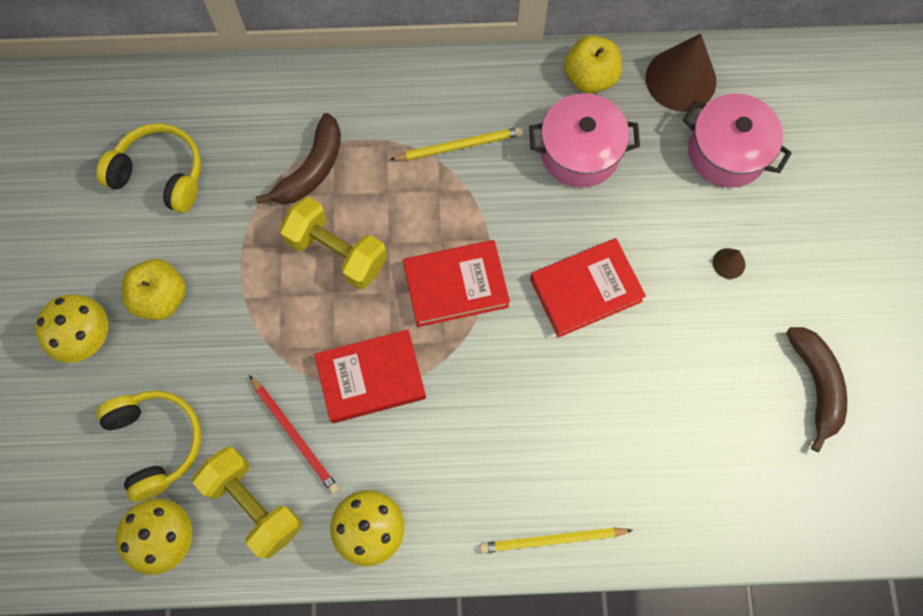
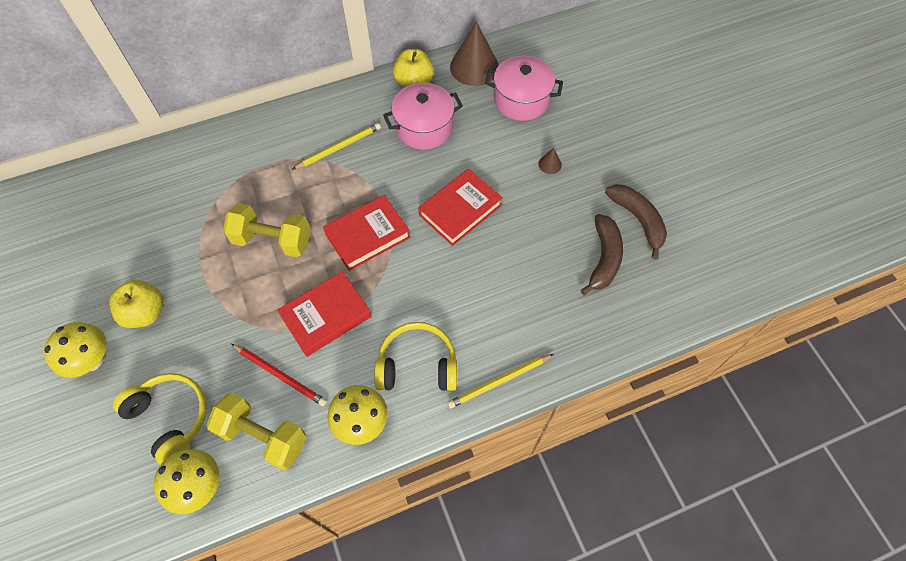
camera: 20 degrees left, 10 degrees down
yellow headphones [96,123,201,213] -> yellow headphones moved to [374,322,457,391]
brown banana [256,113,341,204] -> brown banana moved to [581,214,623,295]

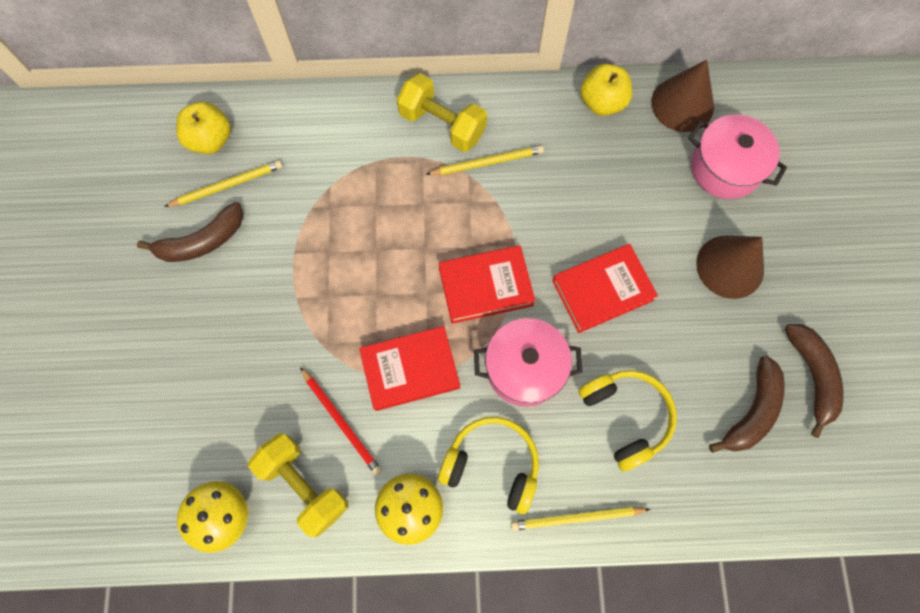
camera: 20 degrees right, 10 degrees up
yellow mushroom [44,322,107,378] -> none
yellow apple [109,280,163,328] -> yellow apple moved to [176,102,231,154]
yellow headphones [113,373,207,465] -> yellow headphones moved to [578,370,677,471]
yellow dumbbell [223,203,311,257] -> yellow dumbbell moved to [397,73,487,152]
pink pot [383,83,463,150] -> pink pot moved to [474,318,583,407]
brown cone [538,148,562,174] -> brown cone [696,235,764,299], size x2.30
none -> brown banana [137,202,243,262]
none -> yellow pencil [164,160,283,207]

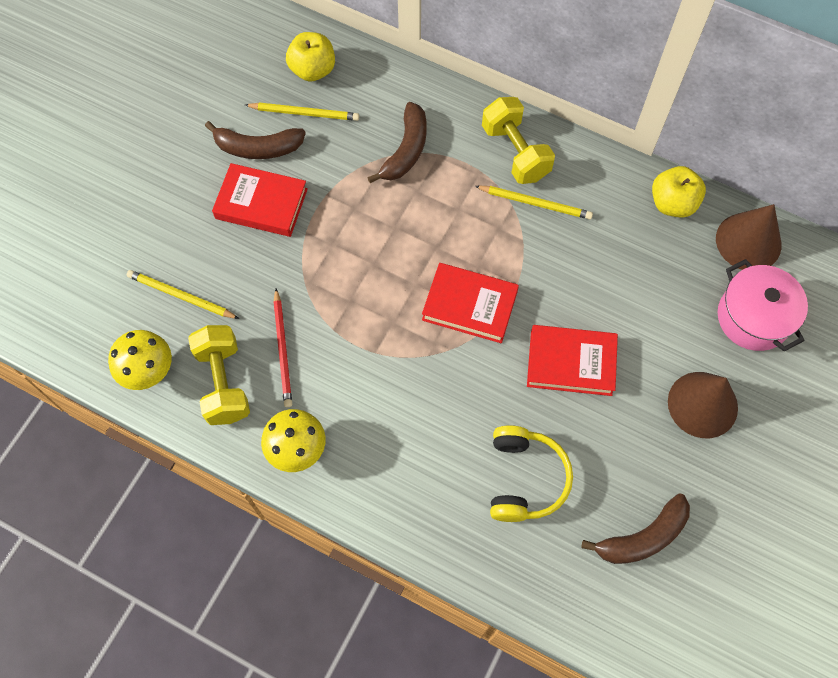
camera: 30 degrees right, 5 degrees down
red book [359,326,460,411] -> red book moved to [212,163,308,237]
yellow headphones [438,417,539,514] -> none
pink pot [474,318,583,407] -> none
yellow pencil [511,507,650,531] -> yellow pencil moved to [127,270,239,319]
brown banana [785,324,843,438] -> brown banana moved to [367,102,427,183]

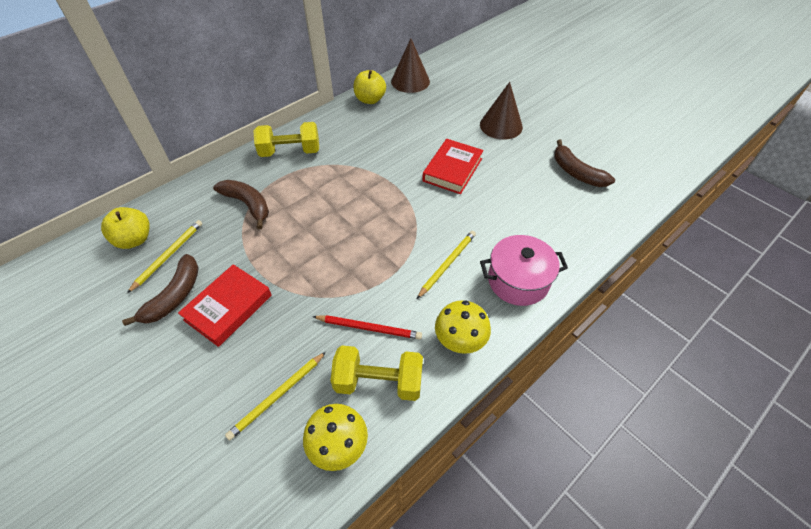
camera: 70 degrees left, 15 degrees down
red book [422,263,519,343] -> none
yellow pencil [475,186,593,220] -> yellow pencil moved to [417,231,476,299]
yellow headphones [490,425,573,522] -> none
brown banana [581,493,690,564] -> brown banana turned 150 degrees clockwise [554,139,615,187]
pink pot [717,259,808,352] -> pink pot moved to [480,235,568,306]

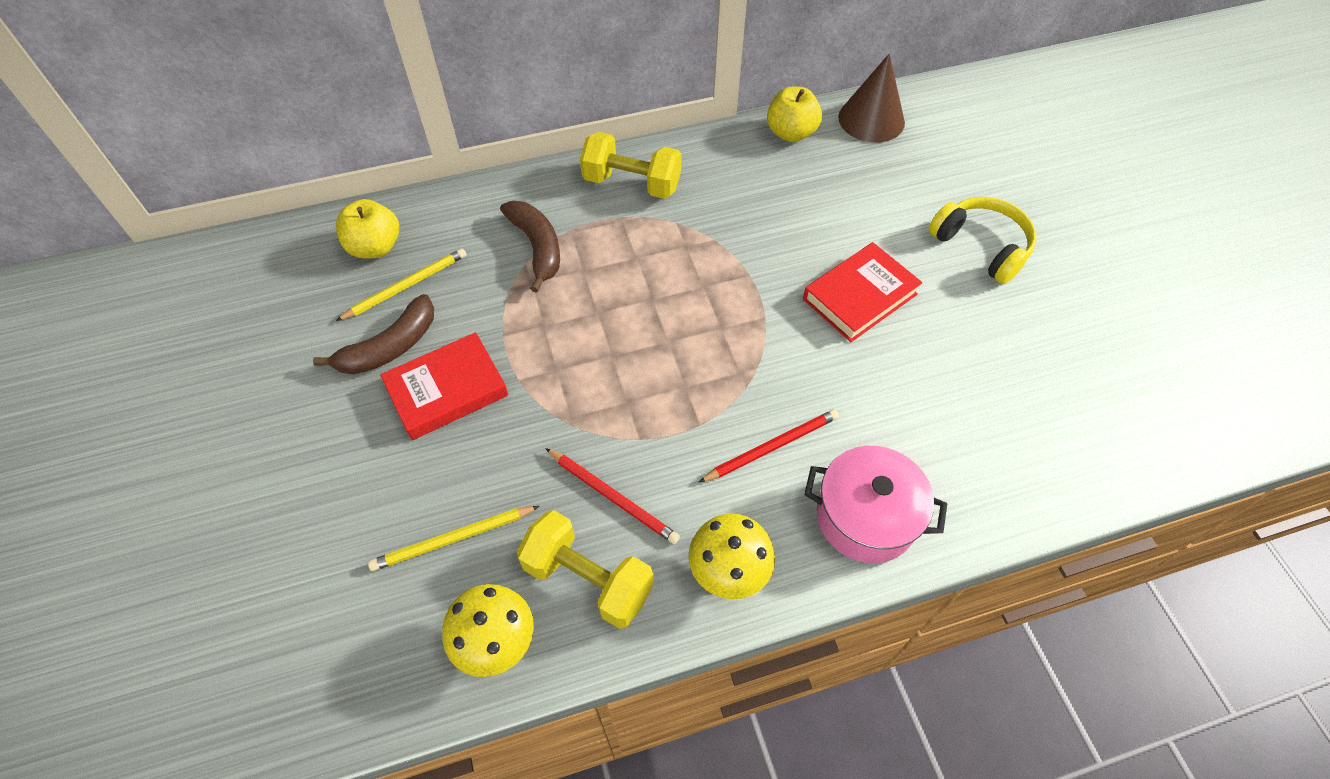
camera: 25 degrees right, 5 degrees up
yellow pencil [417,231,476,299] -> red pencil [699,409,839,482]
brown cone [480,82,523,140] -> yellow headphones [929,197,1037,284]
brown banana [554,139,615,187] -> none

